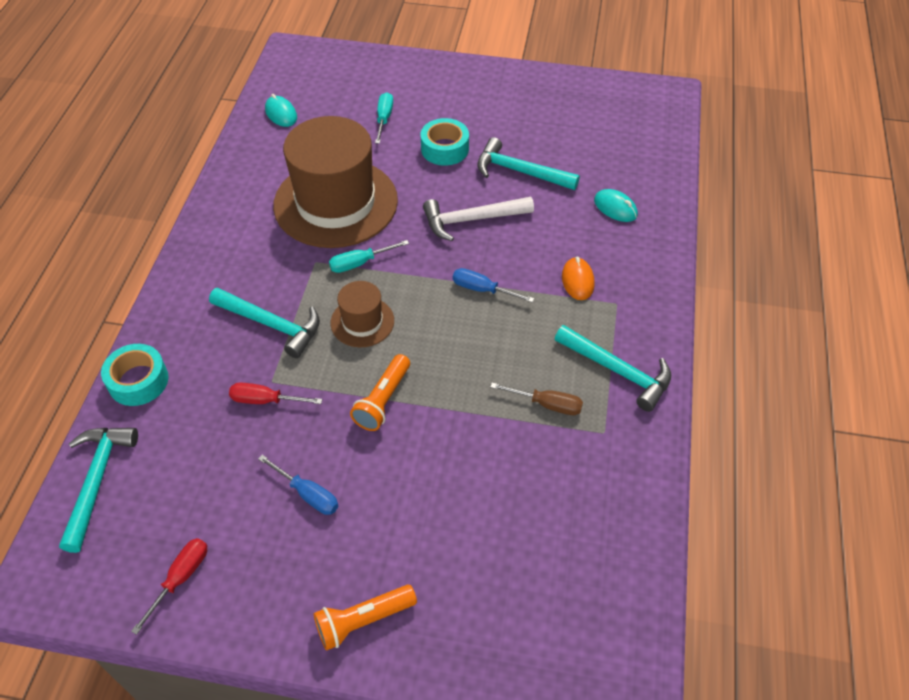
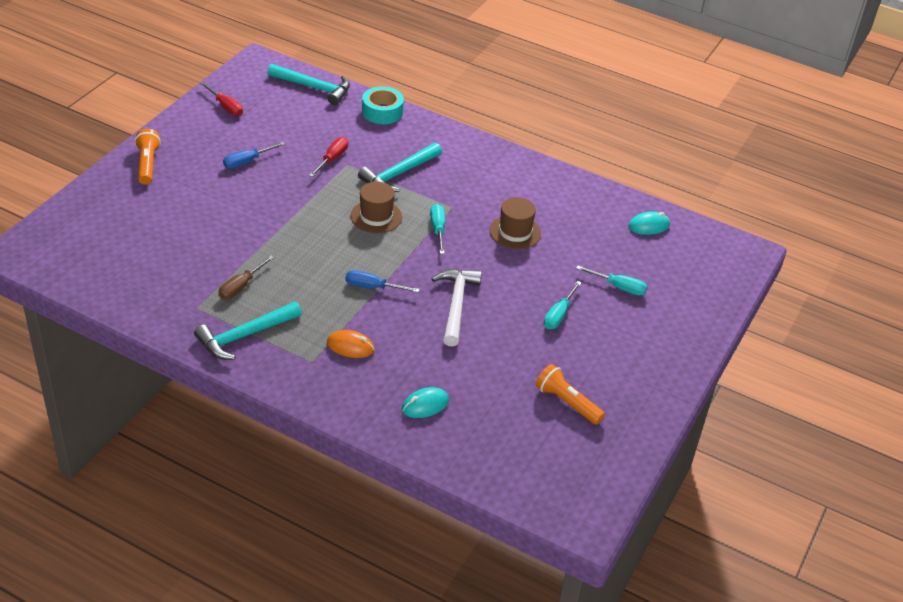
camera: 105 degrees right, 10 degrees down
brown hat [273,116,398,248] -> brown hat [490,197,541,249], size x0.46
orange flashlight [350,354,410,431] -> orange flashlight moved to [535,364,605,425]
turquoise tape [421,118,469,166] -> turquoise screwdriver [544,281,582,329]
blue screwdriver [453,268,534,303] -> blue screwdriver turned 120 degrees counterclockwise [345,270,419,292]
turquoise hammer [477,137,580,190] -> none

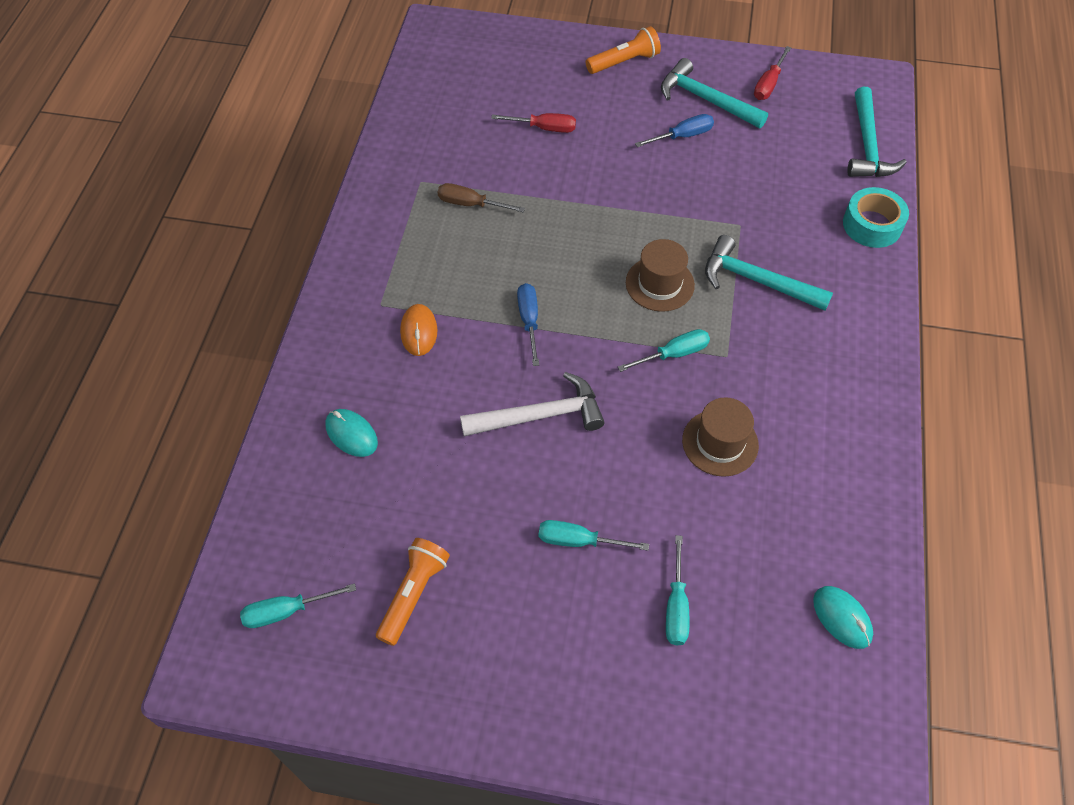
camera: 75 degrees right, 15 degrees up
turquoise hammer [194,302,302,360] -> turquoise hammer moved to [661,58,768,128]
blue screwdriver [223,142,285,169] -> blue screwdriver turned 120 degrees clockwise [635,114,714,147]
red screwdriver [309,137,348,177] -> red screwdriver moved to [491,113,576,133]
none -> turquoise screwdriver [240,583,356,628]

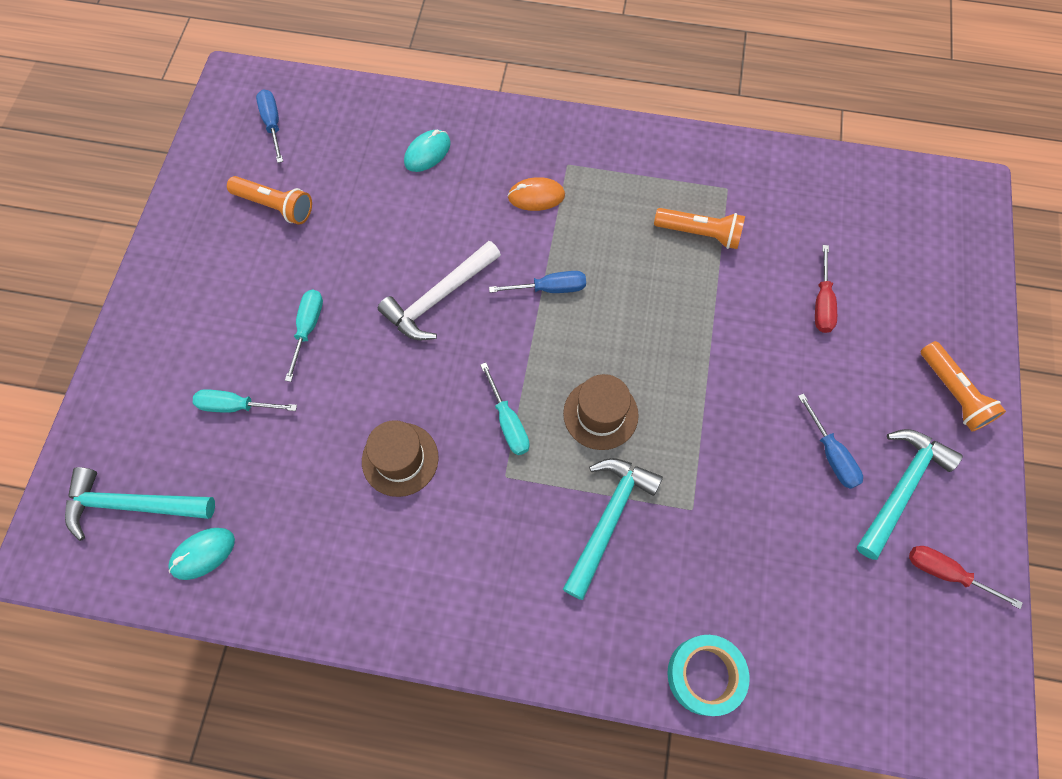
camera: 90 degrees right, 10 degrees up
turquoise screwdriver [240,583,356,628] -> blue screwdriver [256,89,283,163]
brown screwdriver [438,183,525,212] -> orange flashlight [654,208,745,249]
white hammer [460,372,605,436] -> white hammer turned 60 degrees clockwise [378,241,501,341]
turquoise hammer [847,87,907,177] -> turquoise hammer moved to [65,467,215,541]

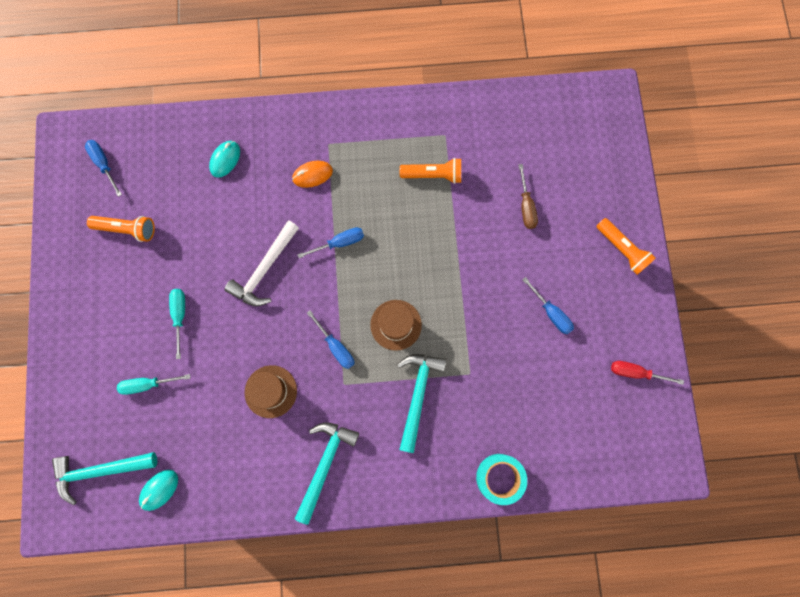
camera: 15 degrees left, 10 degrees up
turquoise screwdriver [480,363,530,455] -> blue screwdriver [307,311,354,369]
red screwdriver [815,245,837,333] -> brown screwdriver [518,164,538,229]
turquoise hammer [857,429,963,560] -> turquoise hammer moved to [295,422,359,525]

